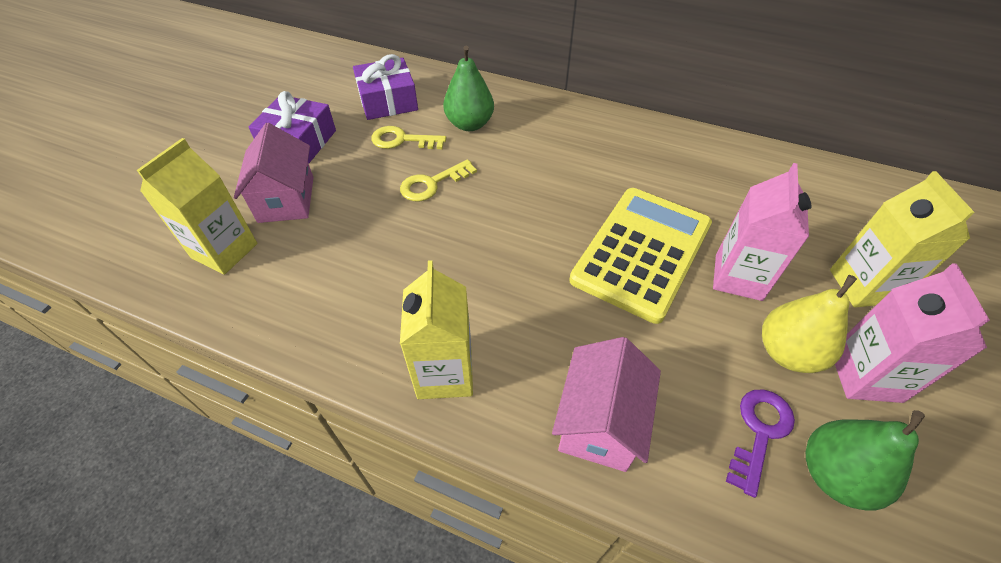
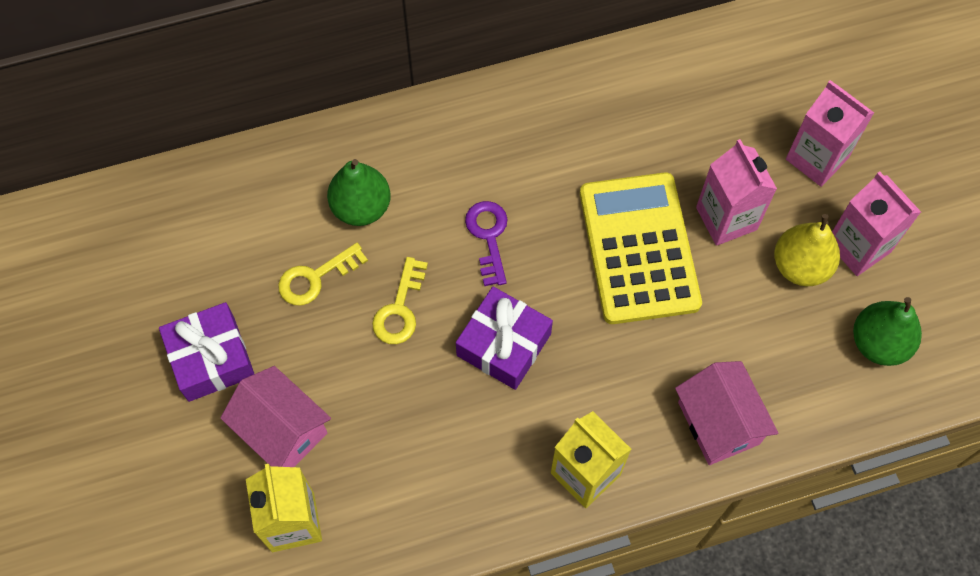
camera: 40 degrees left, 15 degrees up
purple gift [353,54,418,120] -> purple gift moved to [456,286,553,390]
purple key [726,389,795,498] -> purple key moved to [465,201,507,286]
yellow carton [830,171,975,308] -> pink carton [786,80,874,187]

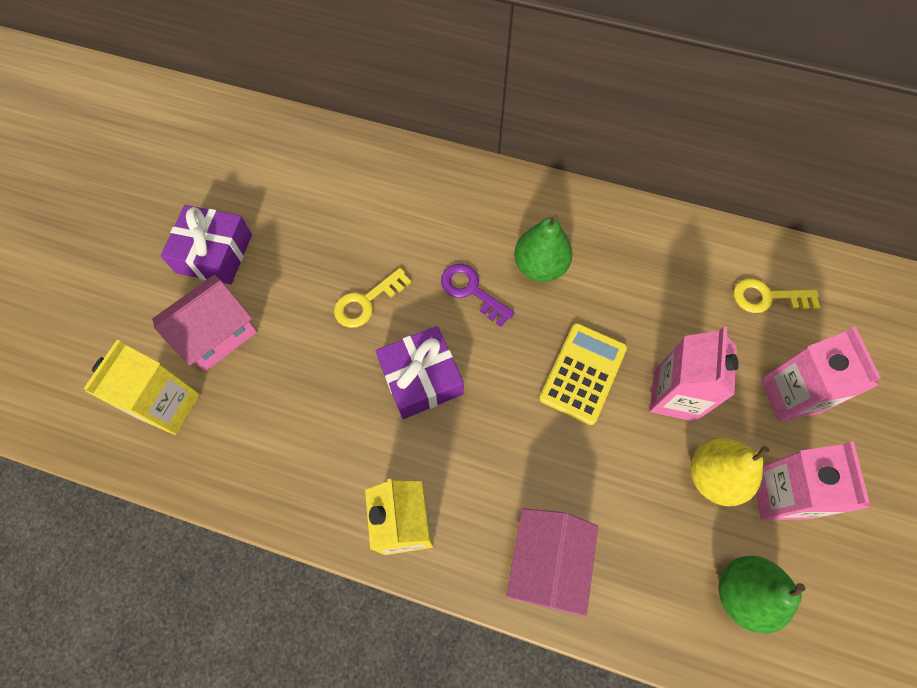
camera: 35 degrees right, 0 degrees up
pink house [221,366,331,467] -> pink house turned 60 degrees clockwise [152,275,257,371]
yellow key [278,243,368,305] -> yellow key moved to [733,278,820,313]
green pear [327,159,391,226] -> green pear moved to [514,215,573,282]
purple key [465,201,507,286] -> purple key turned 75 degrees counterclockwise [441,264,514,327]
yellow calculator [580,172,702,324] -> yellow calculator [539,323,627,425], size x0.64

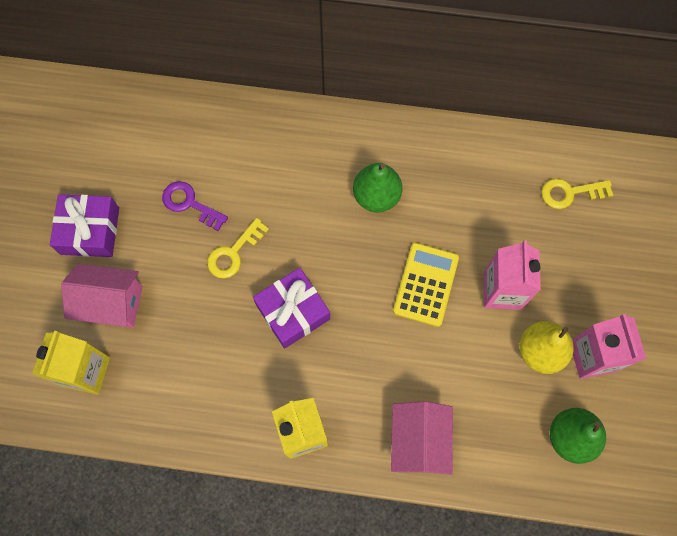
camera: 10 degrees left, 5 degrees up
pink house [152,275,257,371] -> pink house turned 60 degrees clockwise [61,264,143,328]
purple key [441,264,514,327] -> purple key moved to [162,181,228,231]
pink carton [761,327,881,422] -> none

